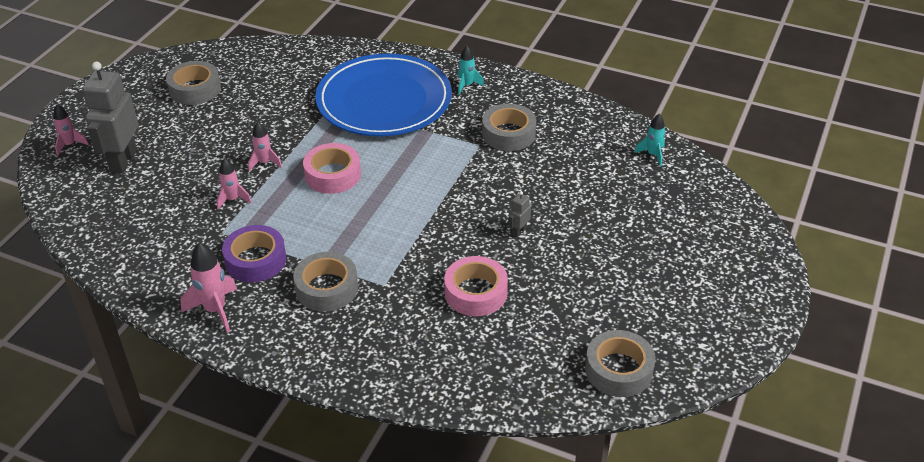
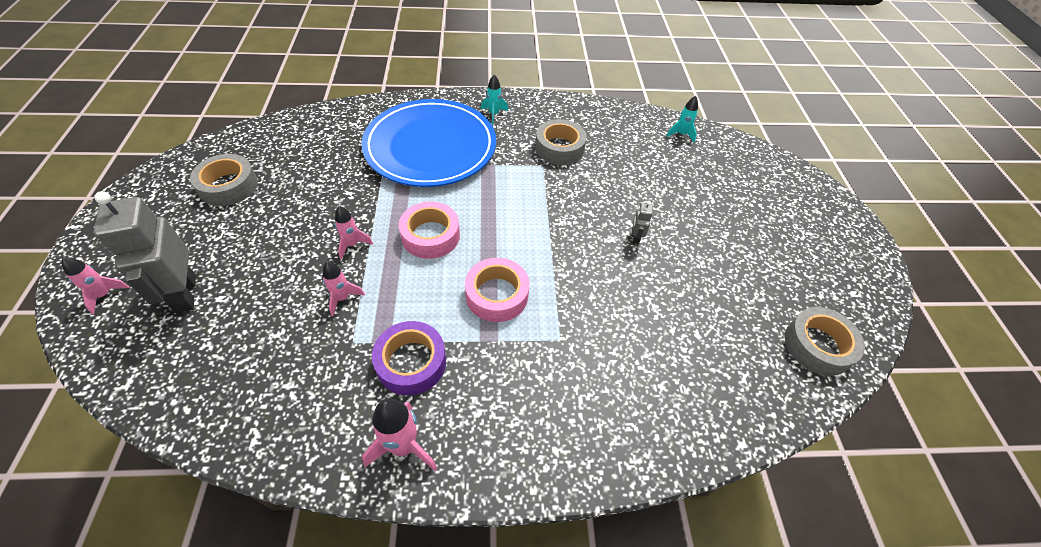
camera: 30 degrees left, 10 degrees up
grey tape [293,252,358,312] -> none
pink tape [444,256,508,316] -> pink tape moved to [465,258,529,322]

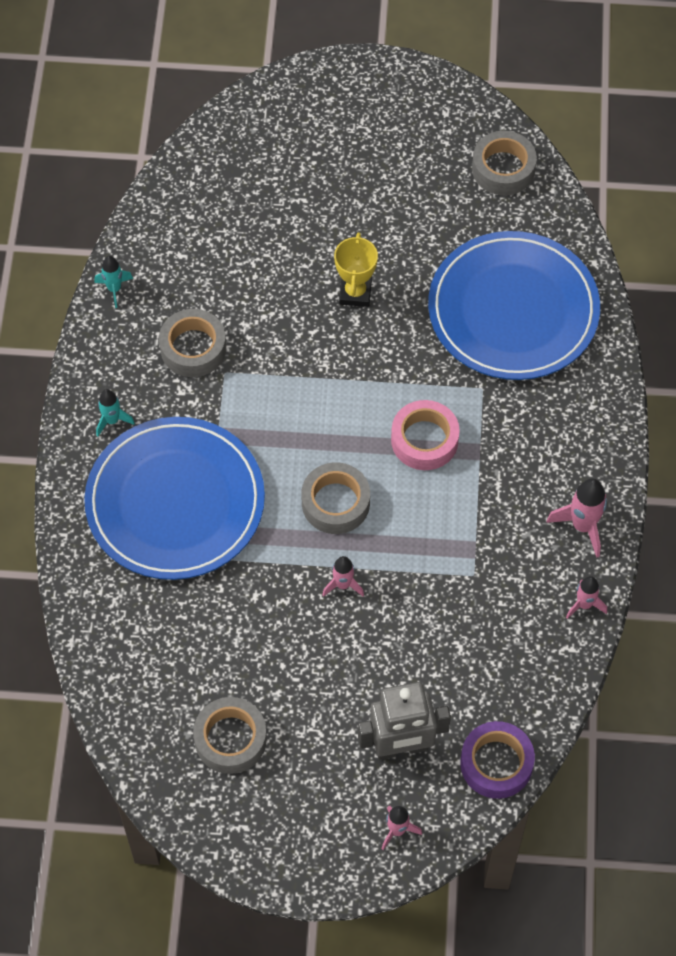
camera: 80 degrees left, 10 degrees up
pink rocket [323,261,365,316] -> pink rocket moved to [566,576,607,619]
purple tape [372,321,446,395] -> purple tape moved to [460,721,535,799]
pink tape [399,202,460,259] -> grey tape [301,463,370,534]
grey robot [632,201,653,244] -> yellow trophy [334,232,378,307]
turquoise rocket [667,96,698,143] -> turquoise rocket moved to [94,256,133,308]
none -> blue plate [428,231,600,380]

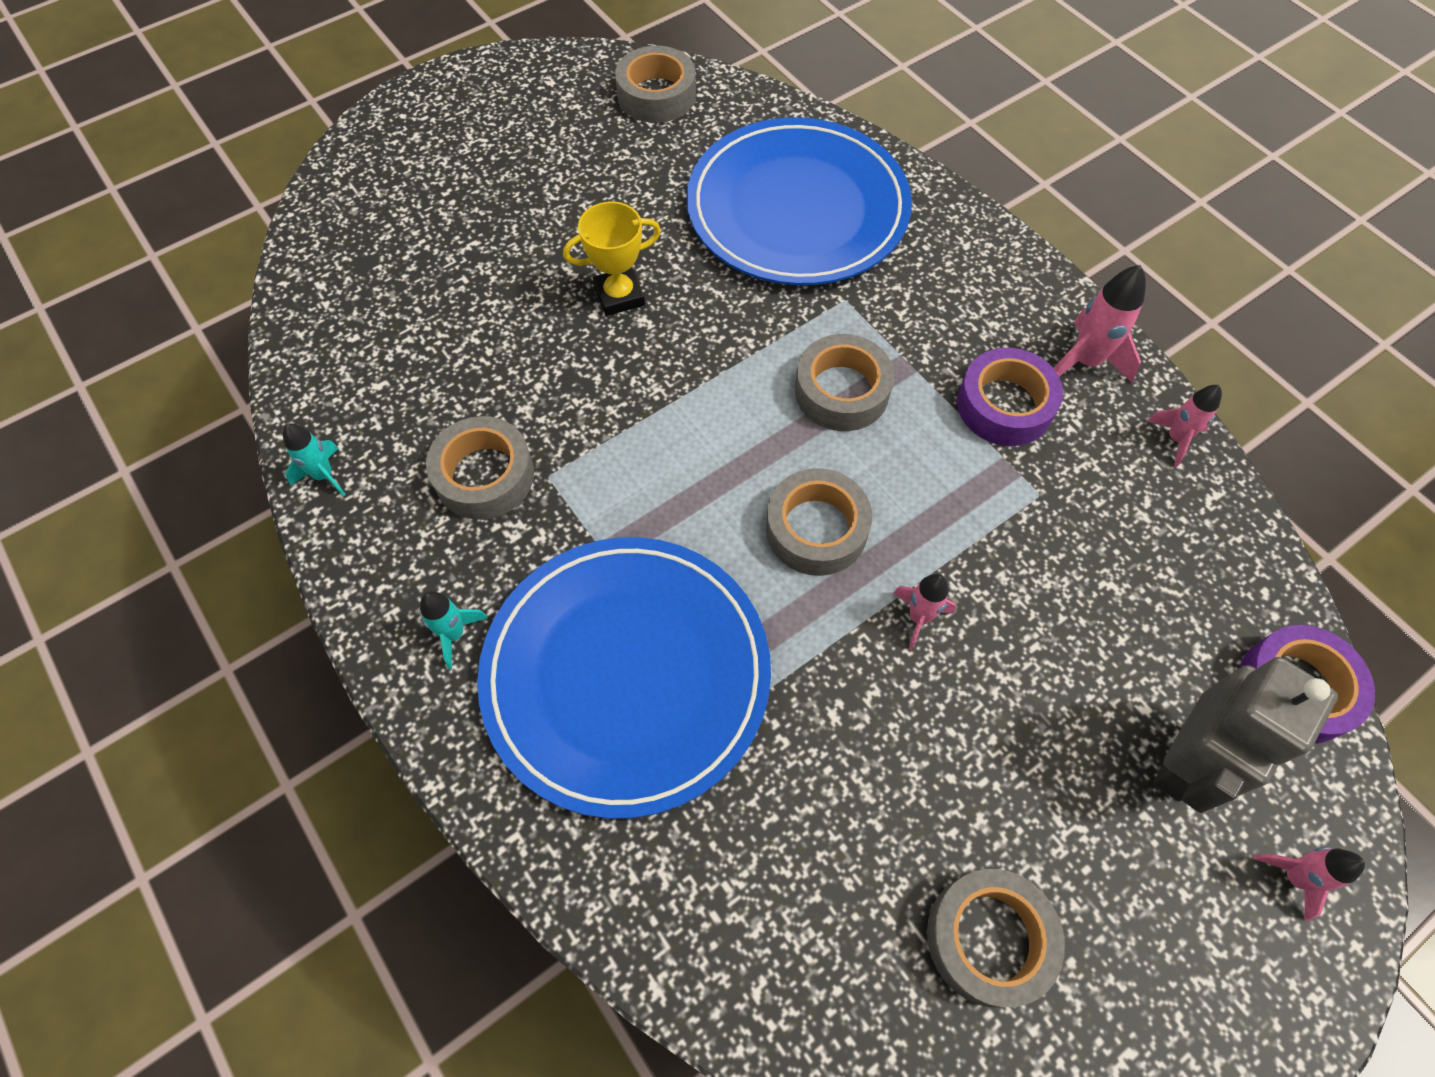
camera: 40 degrees left, 0 degrees up
yellow trophy [334,232,378,307] -> yellow trophy turned 75 degrees counterclockwise [563,202,661,316]
pink tape [391,400,460,470] -> grey tape [795,334,894,431]
none -> purple tape [957,348,1063,446]

